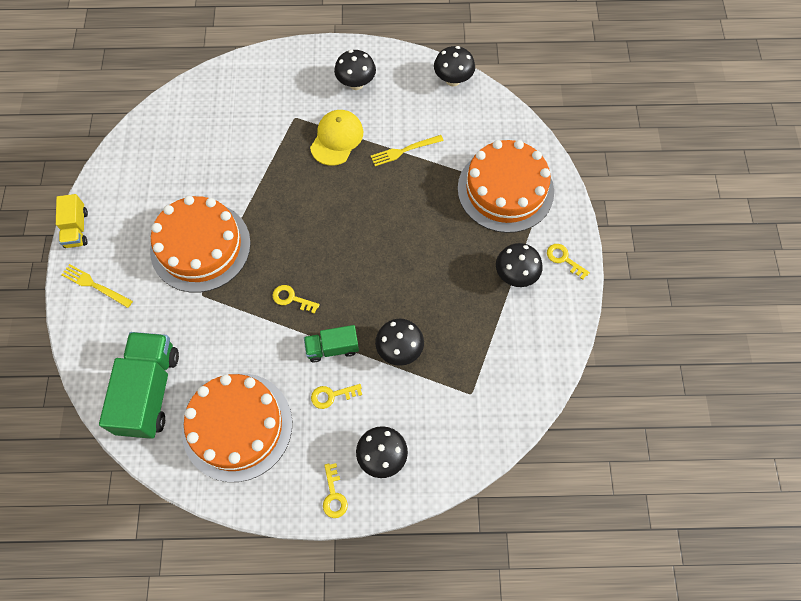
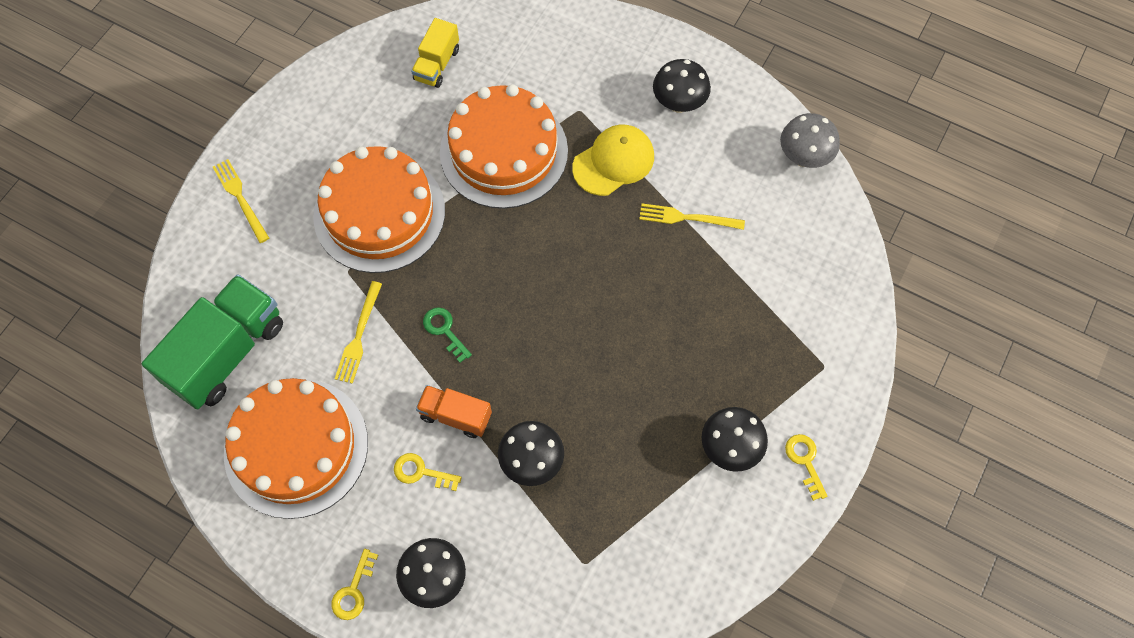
camera: 30 degrees right, 0 degrees up
yellow truck [56,194,88,248] -> yellow truck moved to [411,18,459,88]
yellow key [273,285,320,314] -> green key [423,307,472,363]
green truck [304,325,359,362] -> orange truck [416,385,492,438]
black mushroom [434,46,475,87] -> grey mushroom [780,113,840,168]
orange cake [458,140,554,233] -> orange cake moved to [440,84,568,209]
none -> yellow fork [335,281,382,384]

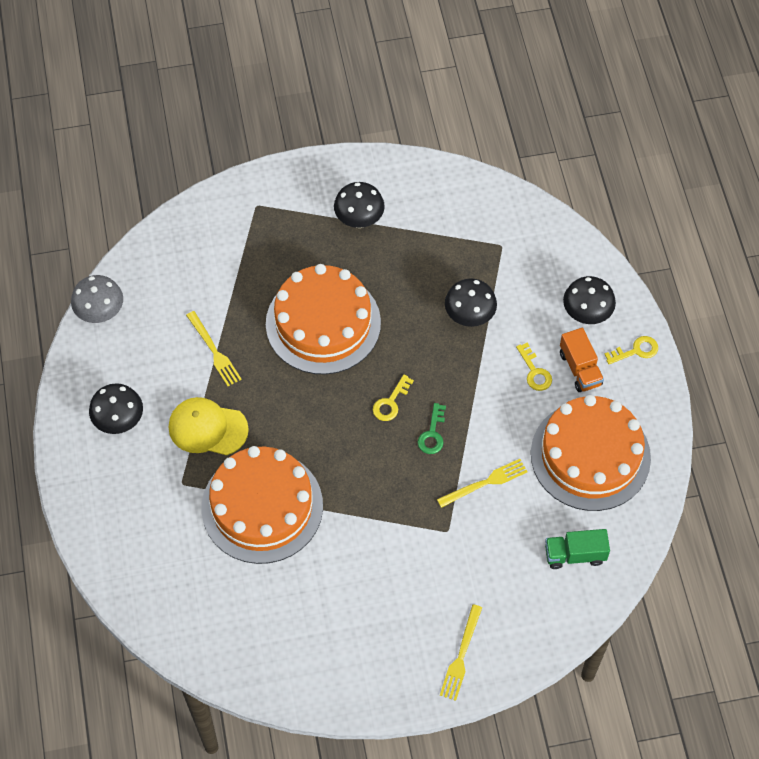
camera: 130 degrees left, 5 degrees down
green truck [142,274,283,409] -> green truck [545,529,610,569], size x0.54
orange cake [313,146,445,273] -> orange cake moved to [266,264,381,375]
yellow truck [411,18,459,88] -> none
orange truck [416,385,492,438] -> orange truck moved to [560,328,604,392]
yellow key [785,434,828,501] -> yellow key moved to [373,375,414,421]

